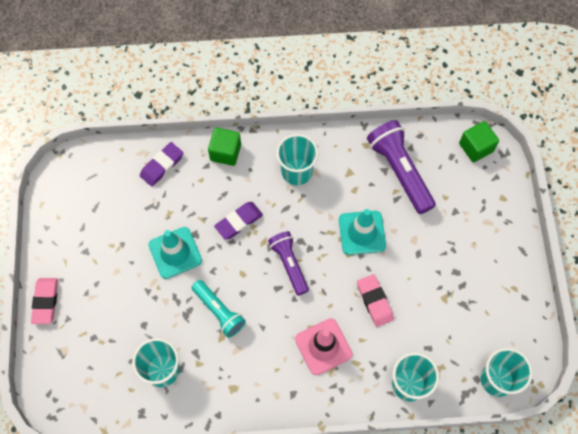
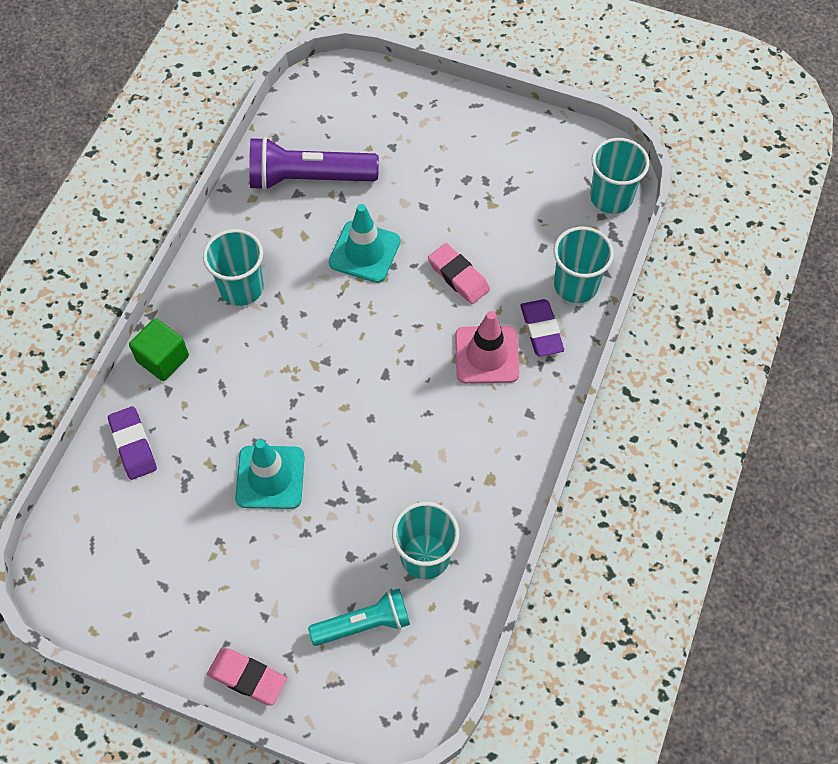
camera: 65 degrees left, 5 degrees down
turquoise flashlight [192,280,246,338] -> turquoise flashlight moved to [308,589,410,646]
purple eraser [214,202,263,240] -> purple eraser moved to [520,299,564,356]
purple flashlight [268,231,309,296] -> none
pink eraser [357,274,394,327] -> pink eraser turned 45 degrees clockwise [428,243,490,304]
green cube [459,121,499,162] -> none

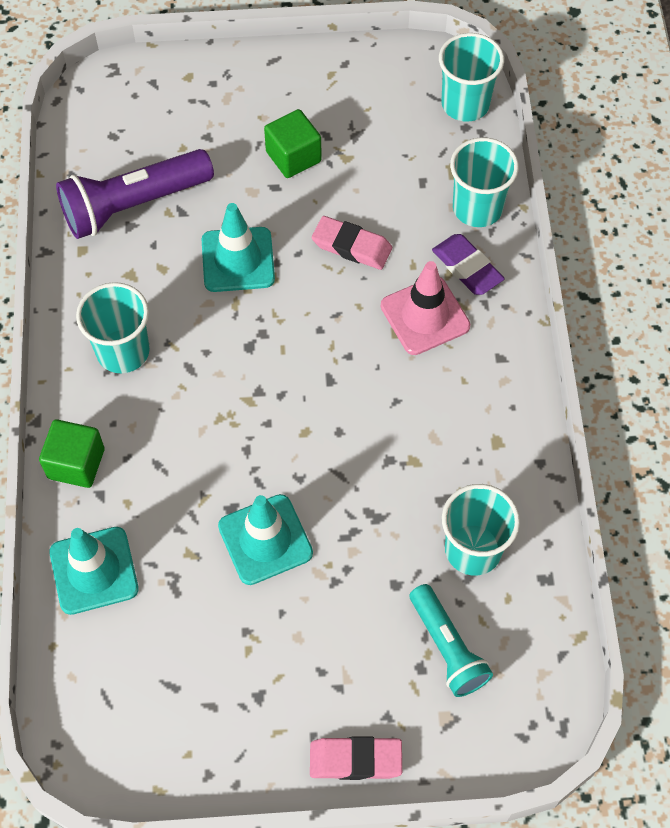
camera: 25 degrees left, 0 degrees up
purple eraser [108,406,157,480] -> turquoise traffic cone [50,527,139,615]
turquoise flashlight [308,589,410,646] -> turquoise flashlight turned 105 degrees clockwise [410,584,493,697]
none -> green cube [264,109,322,178]

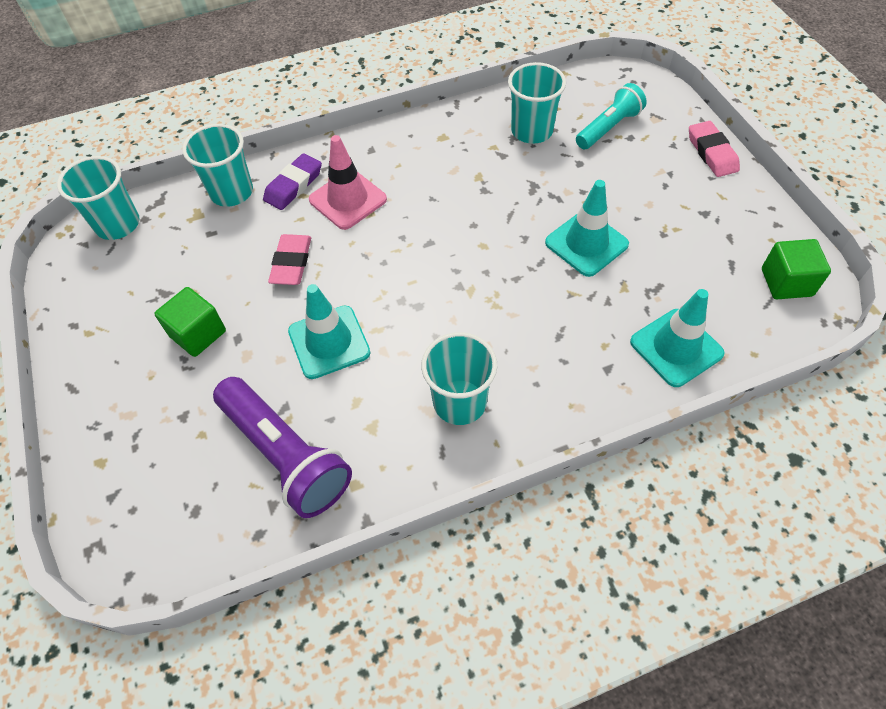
camera: 105 degrees left, 5 degrees down
green cube [39,419,105,488] -> green cube moved to [762,239,831,299]

